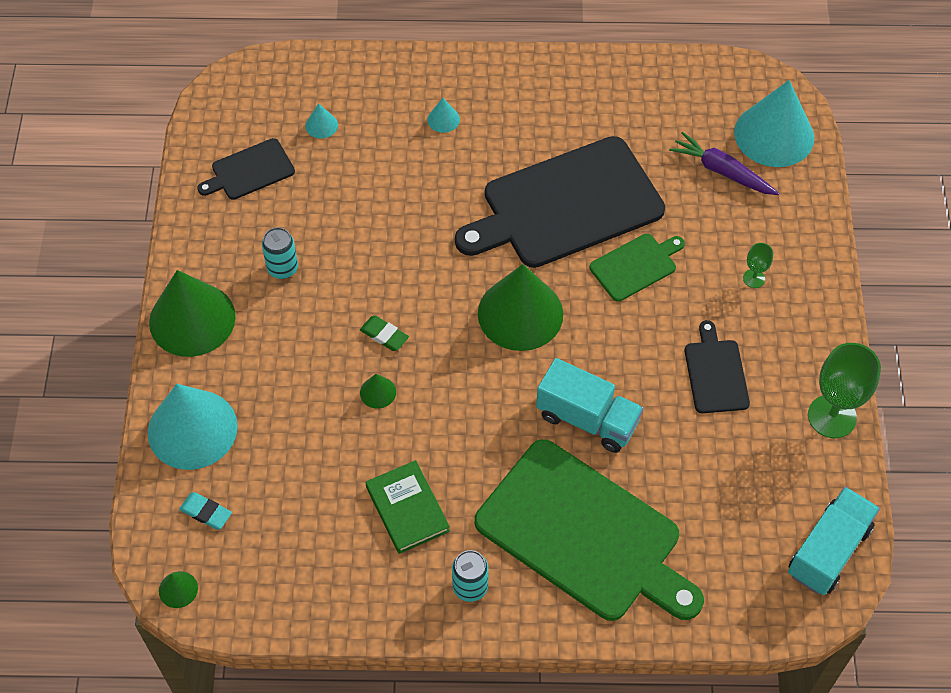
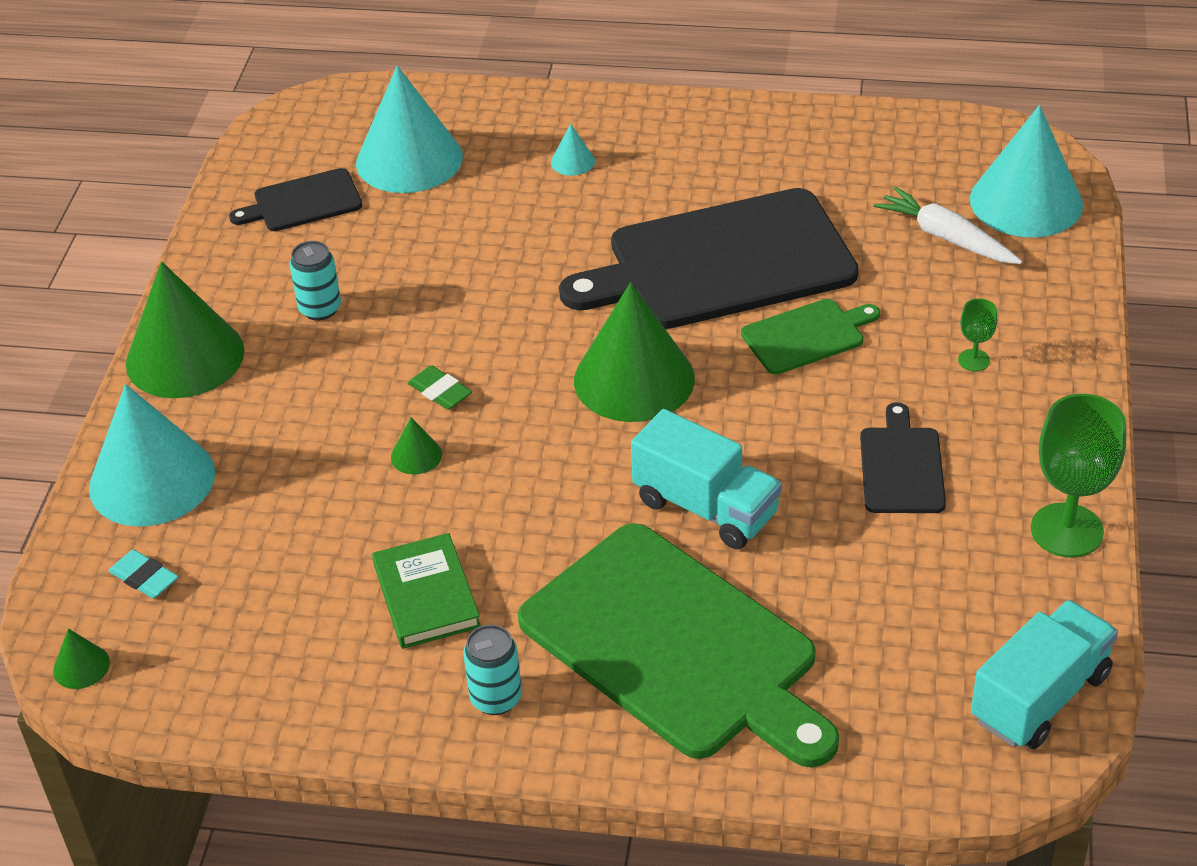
camera: 10 degrees right, 15 degrees down
turquoise cone [305,103,338,139] -> turquoise cone [356,66,463,193], size x2.43
purple carrot [669,132,779,195] -> white carrot [874,187,1022,264]

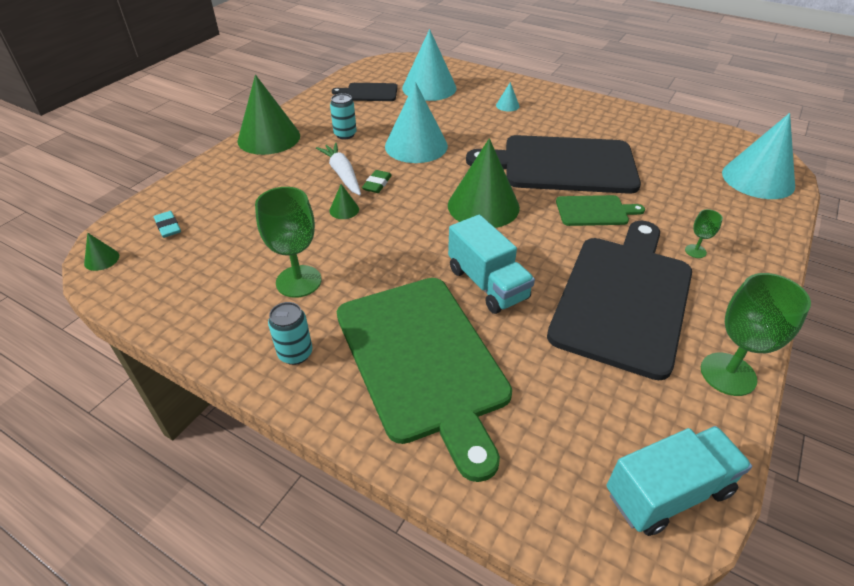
camera: 20 degrees right, 0 degrees up
turquoise cone [89,384,215,527] -> turquoise cone moved to [385,82,448,163]
green book [372,533,481,649] -> green goblet [255,187,322,298]
green eraser [408,365,472,410] -> green eraser turned 45 degrees clockwise [362,170,392,193]
black cutting board [860,402,946,513] -> black cutting board [547,221,692,380], size x2.15
white carrot [874,187,1022,264] -> white carrot moved to [316,143,361,195]

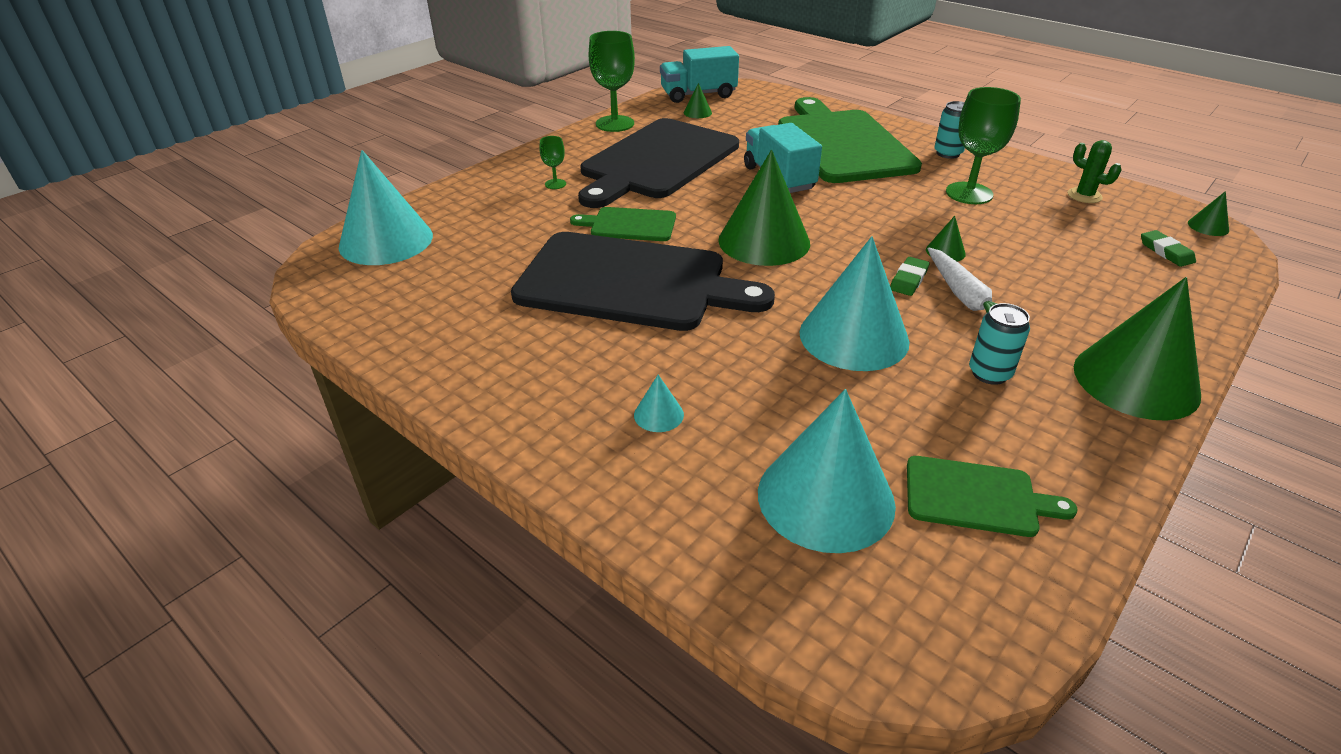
camera: 170 degrees left, 5 degrees down
turquoise eraser [154,211,181,238] -> green eraser [1141,230,1196,267]
black cutting board [332,83,398,101] -> green cutting board [907,456,1077,537]
none -> green cone [684,83,712,118]
none -> green cactus [1067,140,1122,203]

